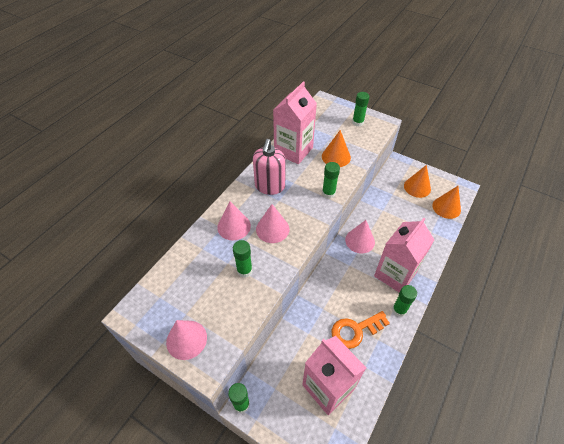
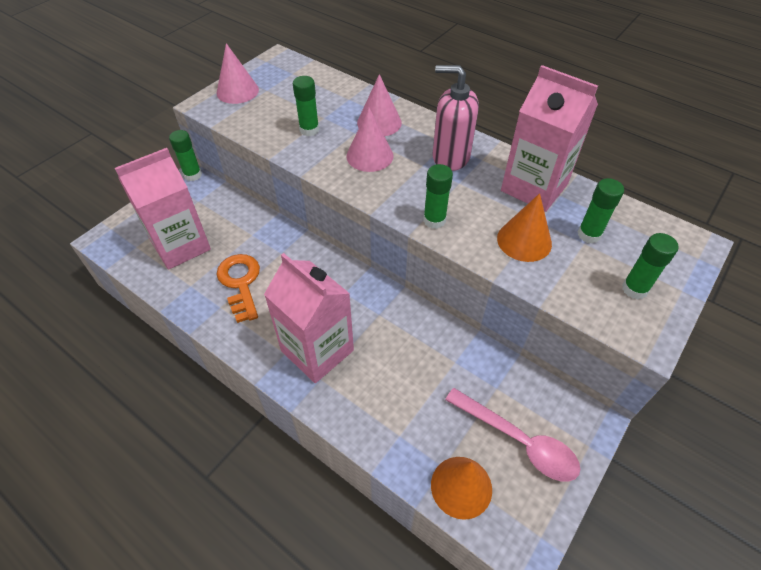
camera: 95 degrees right, 0 degrees up
pink cone [345,220,375,253] -> none
green glue stick [392,285,417,317] -> green glue stick moved to [578,178,624,243]
orange cone [404,165,431,198] -> pink spoon [445,388,580,482]

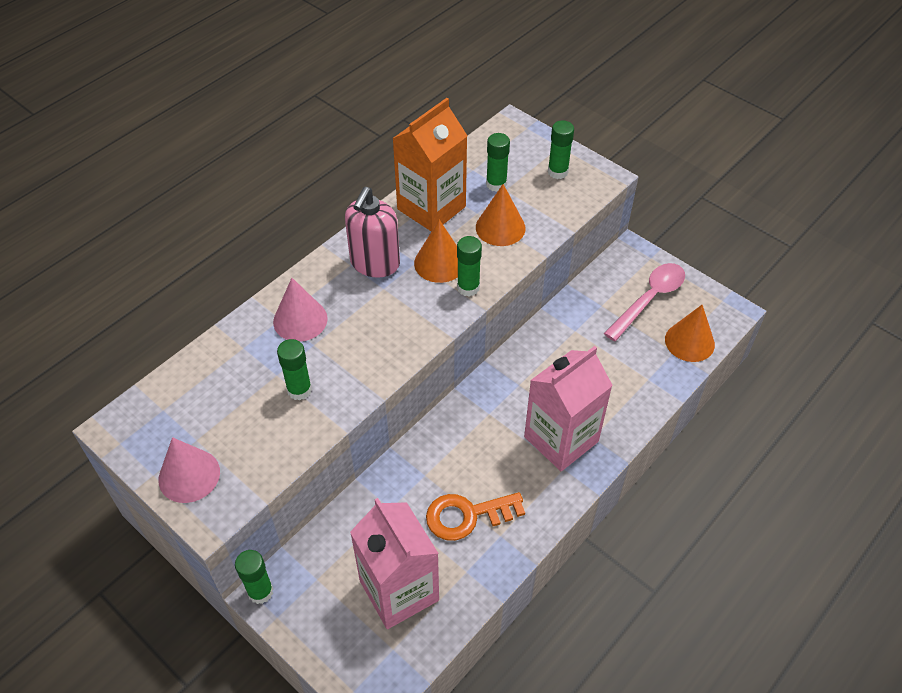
camera: 85 degrees left, 0 degrees up
pink cone [346,108,394,172] -> none
pink carton [501,65,598,212] -> orange carton [392,98,468,232]
none -> orange cone [414,220,458,283]

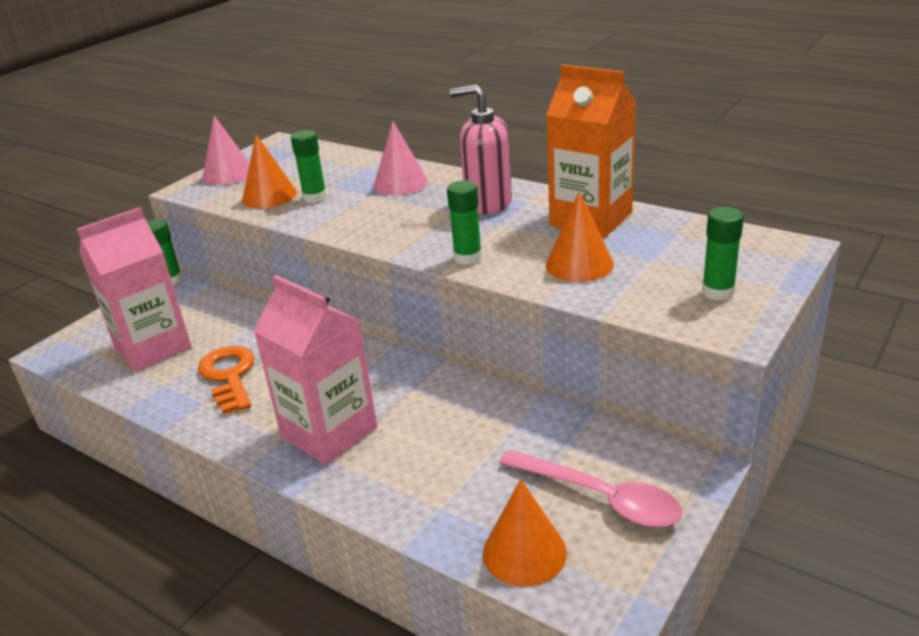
camera: 85 degrees right, 20 degrees down
orange cone [414,220,458,283] -> orange cone moved to [242,134,297,208]
green glue stick [486,133,510,192] -> none

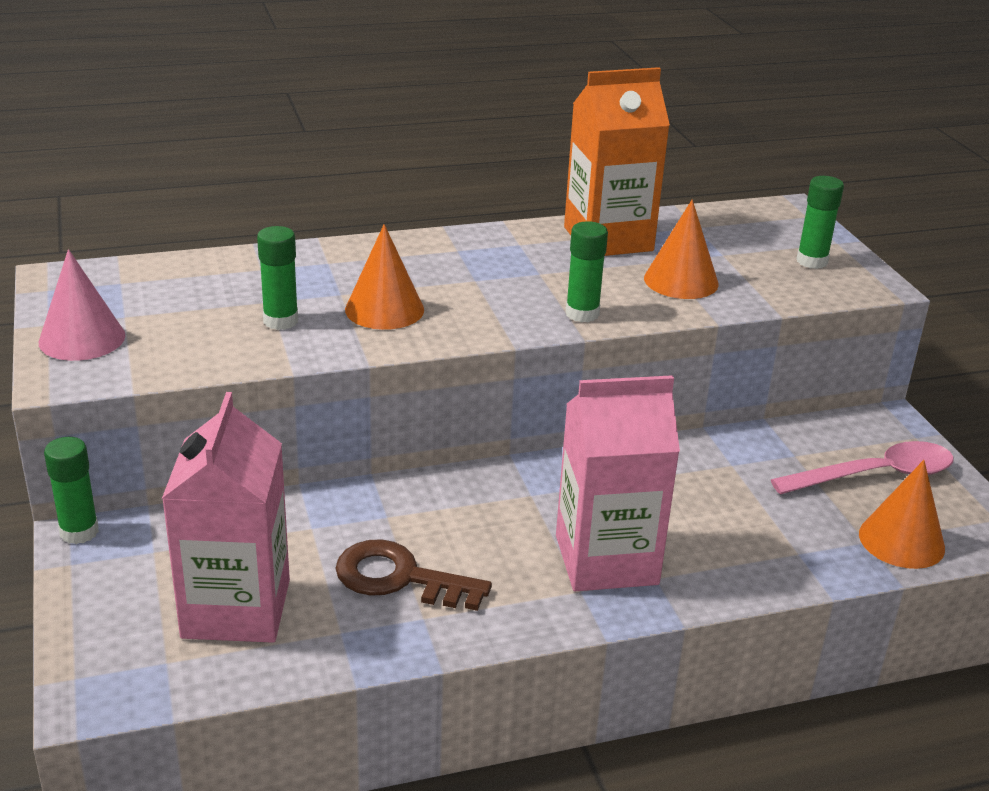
camera: 55 degrees left, 0 degrees up
orange key [198,346,254,414] -> brown key [335,539,492,611]
orange cone [242,134,297,208] -> orange cone moved to [345,224,424,330]
pink cone [374,122,428,195] -> none
pink soap dispenser [450,85,512,214] -> none

